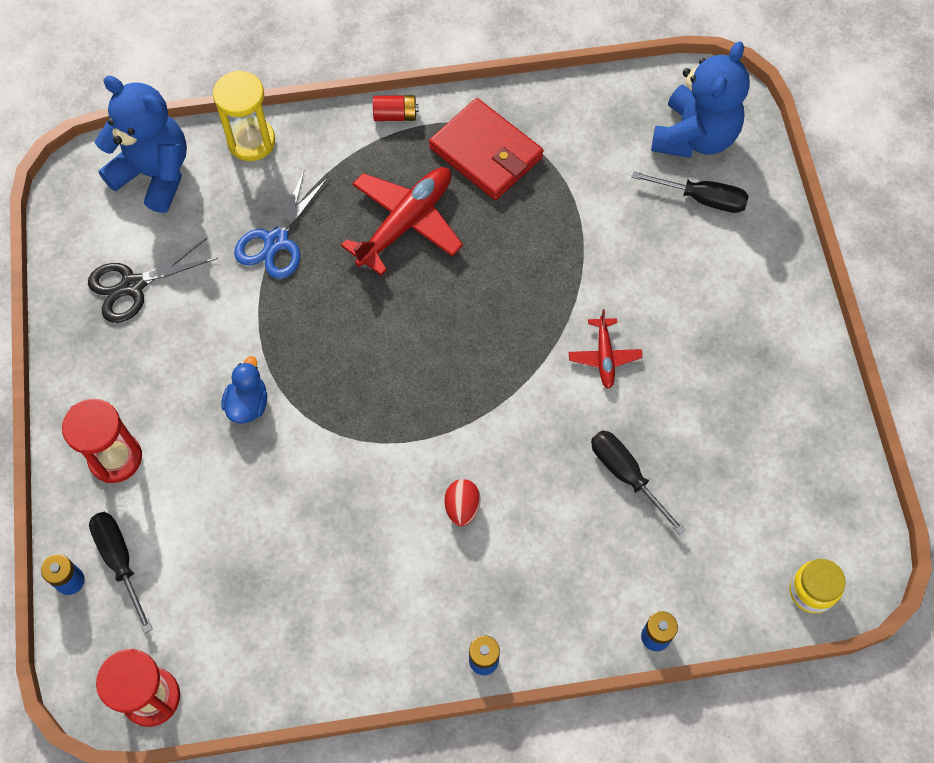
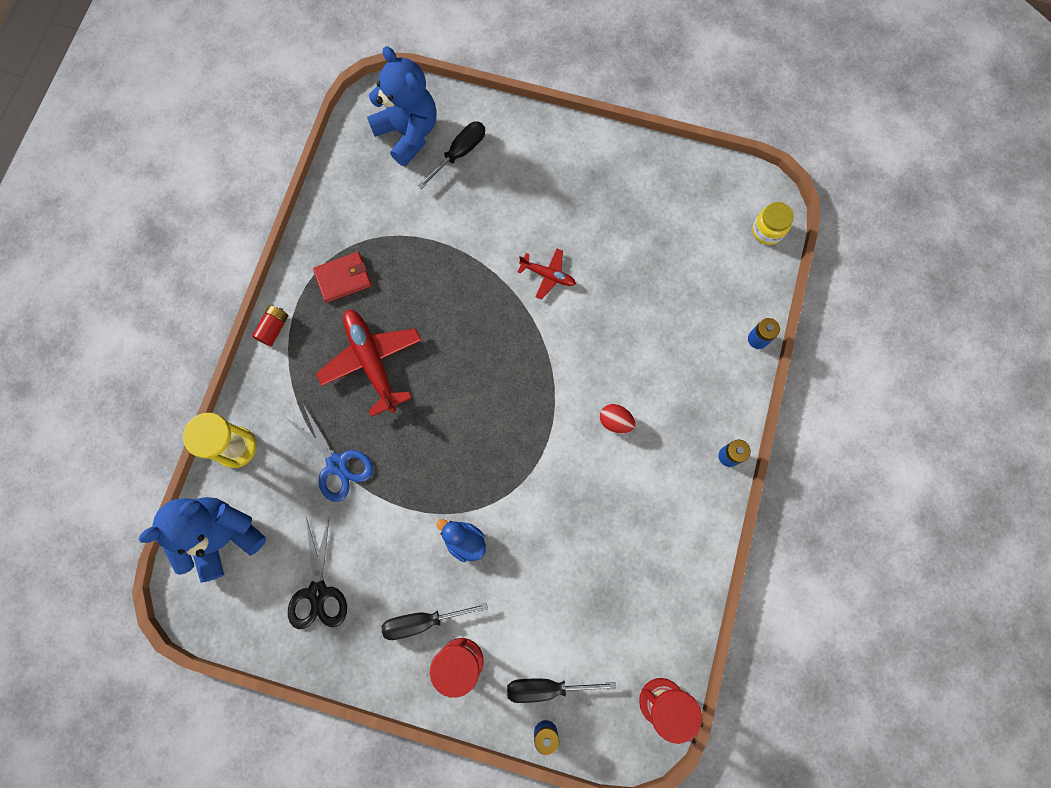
camera: 65 degrees left, 10 degrees up
red wallet [429,98,543,200] -> red wallet [313,252,372,303], size x0.64
black screwdriver [591,430,686,535] -> black screwdriver moved to [382,603,488,640]

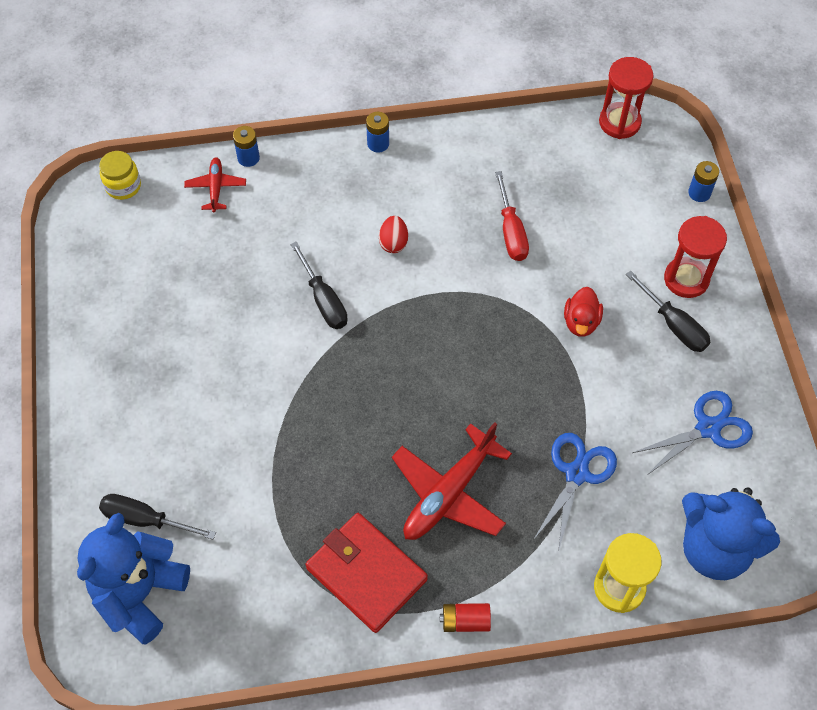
camera: 115 degrees left, 15 degrees down
black scissors [288,515,347,629] -> blue scissors [632,391,753,476]
red wallet [313,252,372,303] -> red wallet [305,513,428,633], size x1.56
blue duck [437,519,486,562] -> red duck [564,287,603,337]
black screwdriver [507,679,616,703] -> black screwdriver moved to [290,242,348,329]
red plane [518,249,576,299] -> red plane moved to [184,157,246,212]
none -> red screwdriver [495,171,529,261]

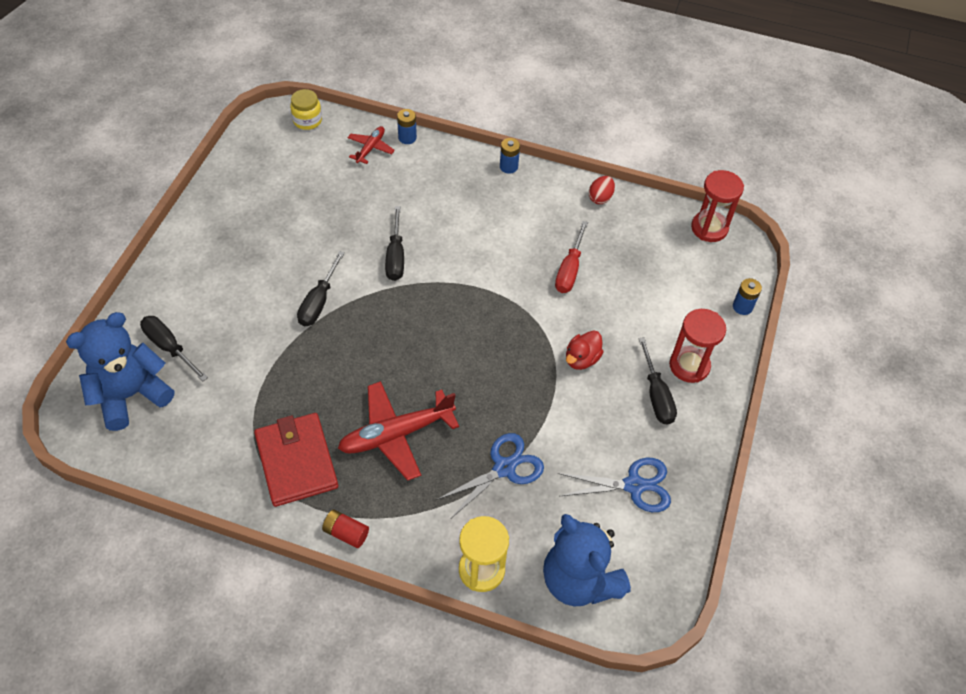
camera: 25 degrees right, 5 degrees down
red egg [379,216,408,253] -> red egg moved to [589,176,615,204]
none -> black screwdriver [297,251,345,326]

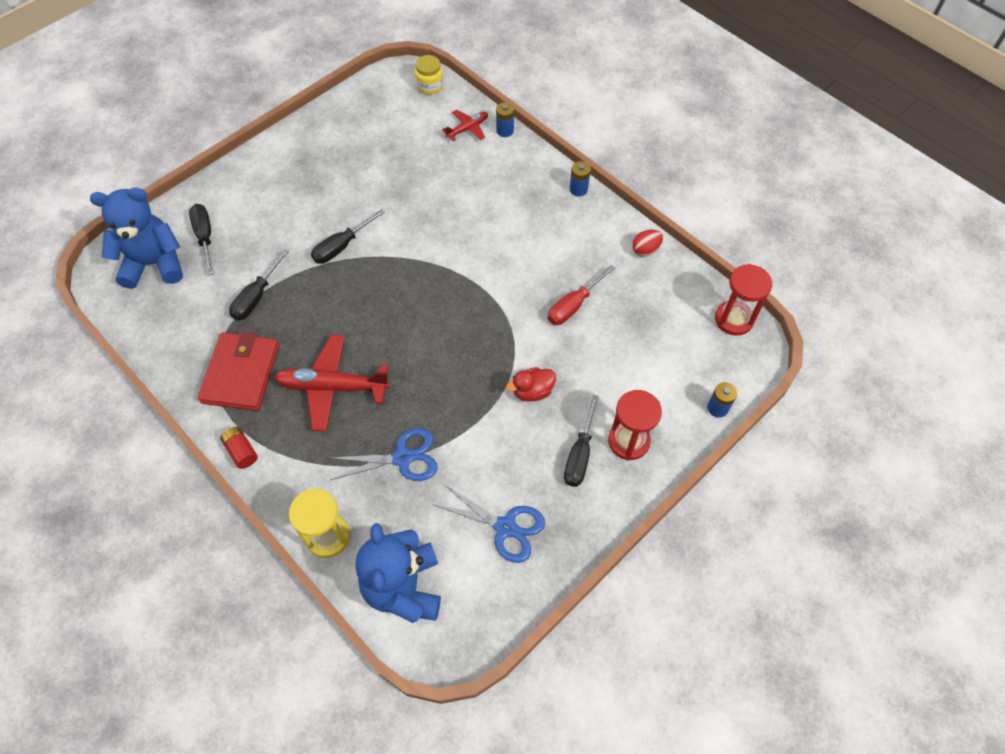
camera: 30 degrees right, 5 degrees up
black screwdriver [385,206,404,281] -> black screwdriver moved to [229,249,289,320]

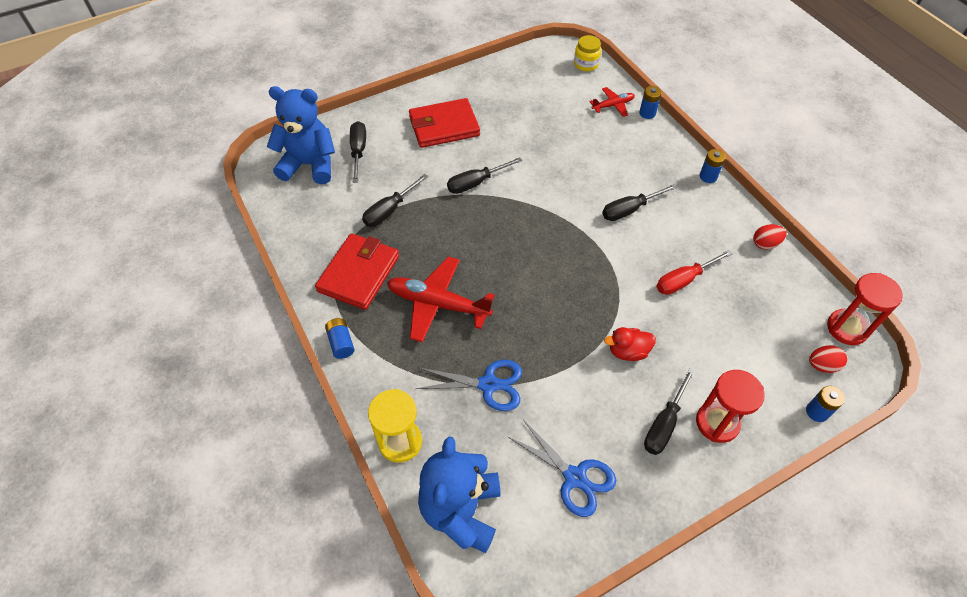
camera: 15 degrees right, 5 degrees down
red battery [220,427,258,469] -> blue battery [325,318,355,359]
none -> red wallet [409,98,480,148]
none -> black screwdriver [602,184,677,221]
none -> red egg [809,345,847,373]

